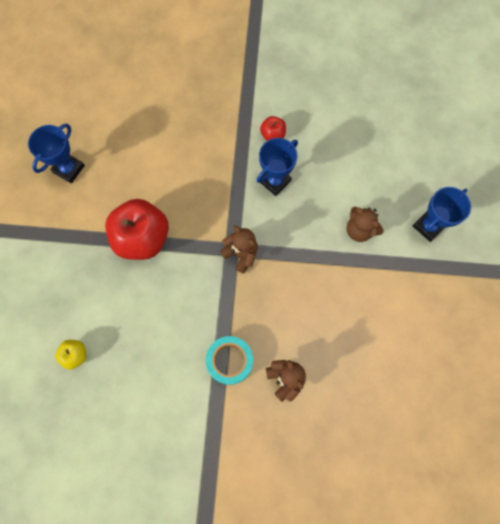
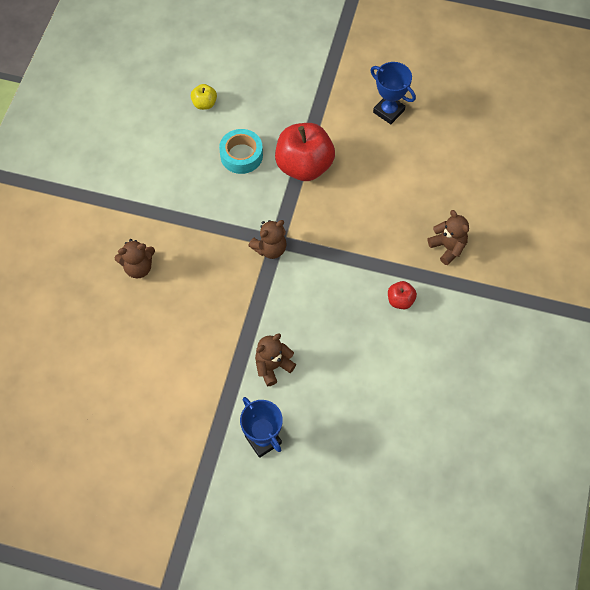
camera: 100 degrees right, 10 degrees down
turquoise tape [206,336,253,385] -> turquoise tape moved to [219,129,263,174]
blue trophy [257,138,298,196] -> none
none -> brown teddy bear [428,210,469,265]

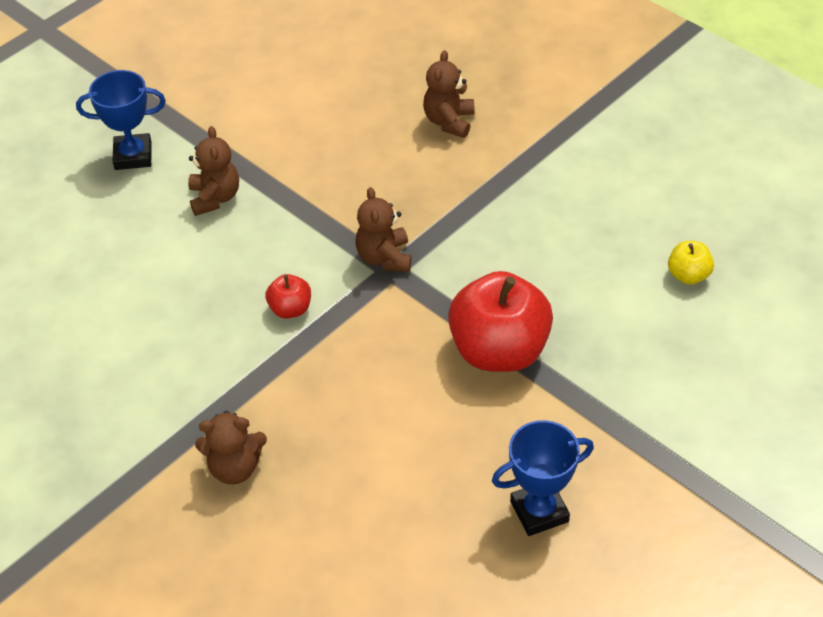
camera: 120 degrees right, 15 degrees down
turquoise tape [219,129,263,174] -> none
red apple [388,281,417,309] -> red apple moved to [265,274,311,319]

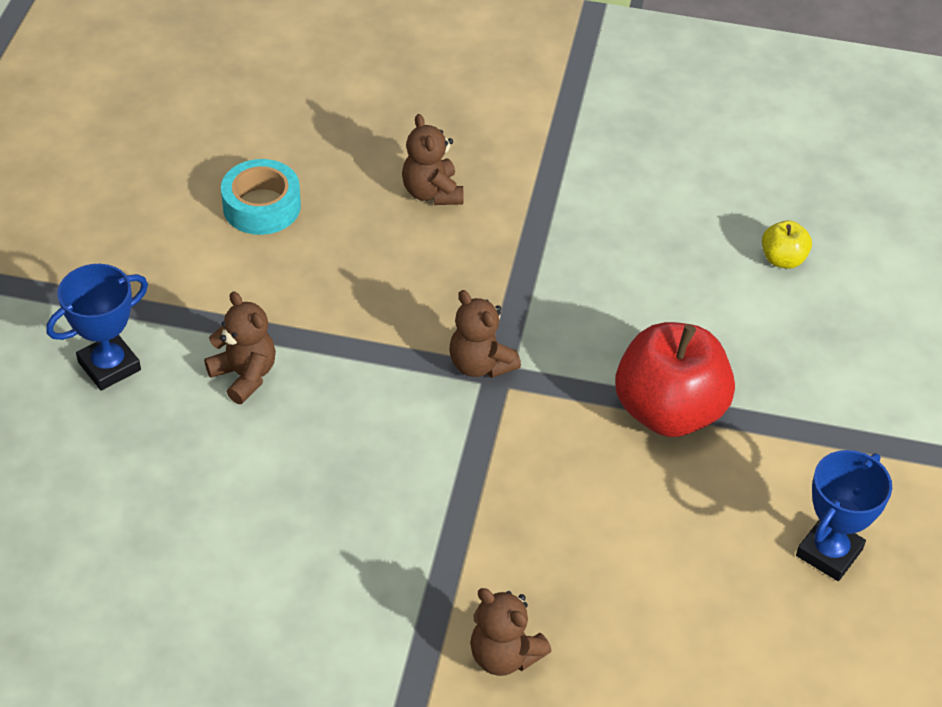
camera: 35 degrees left, 0 degrees up
brown teddy bear [195,411,267,484] -> brown teddy bear turned 75 degrees clockwise [470,588,552,676]
red apple [265,274,311,319] -> none
none -> turquoise tape [221,159,301,235]

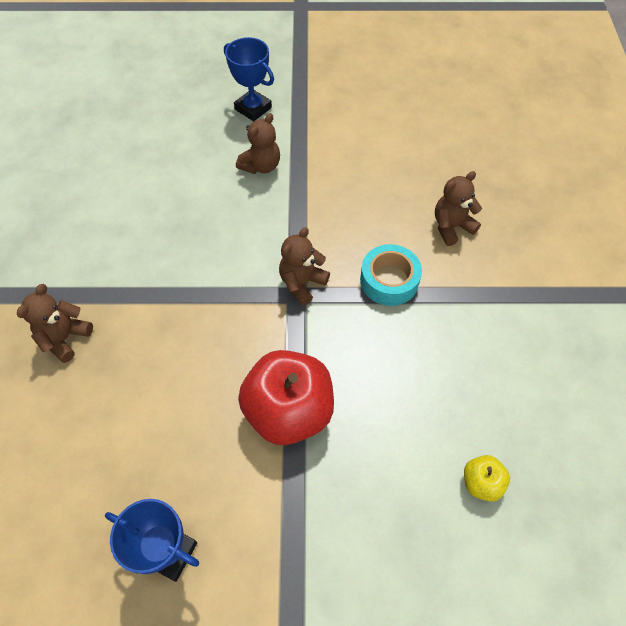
camera: 80 degrees right, 10 degrees up
turquoise tape [221,159,301,235] -> turquoise tape moved to [360,244,422,306]

